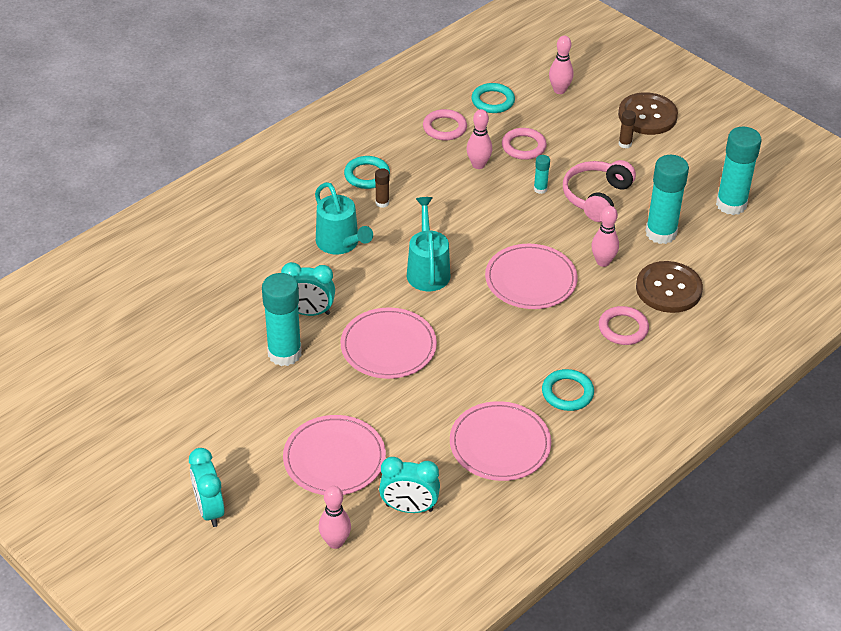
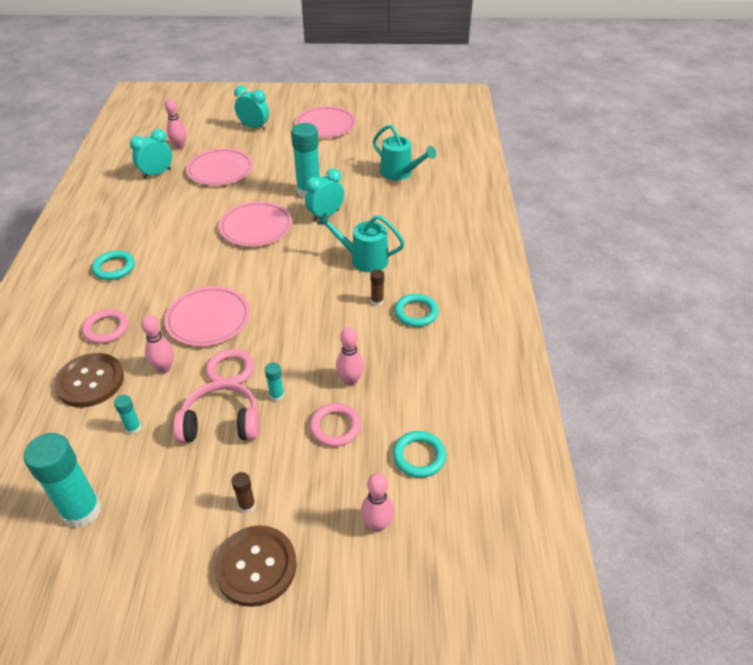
camera: 135 degrees right, 0 degrees up
turquoise watering can [407,197,450,291] -> turquoise watering can moved to [373,124,436,180]
pink ring [423,109,467,140] -> pink ring moved to [206,349,254,384]
pink plate [450,401,551,481] -> pink plate moved to [295,106,356,138]
pink headphones [563,160,636,222] -> pink headphones turned 75 degrees counterclockwise [173,381,259,443]
turquoise glue stick [646,155,689,244] -> turquoise glue stick [114,395,141,434], size x0.45

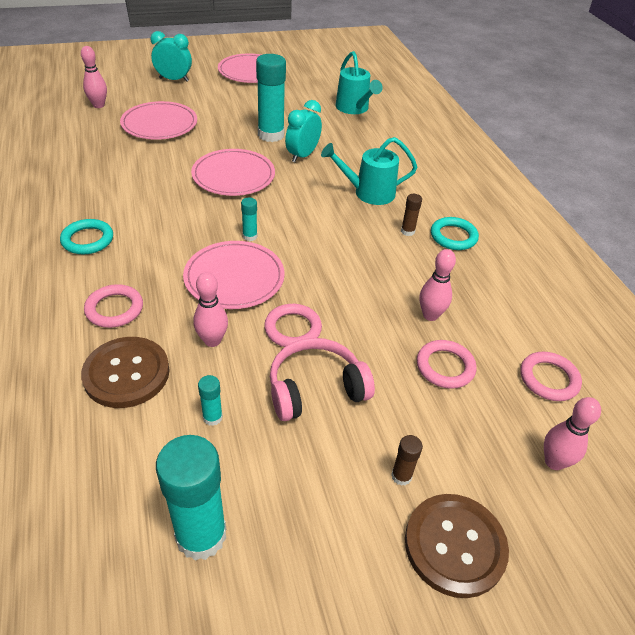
camera: 20 degrees left, 0 degrees up
turquoise clock [130,129,172,179] -> none
turquoise glue stick [265,363,284,402] -> turquoise glue stick moved to [241,198,257,241]
turquoise watering can [373,124,436,180] -> turquoise watering can turned 45 degrees clockwise [336,51,383,114]
turquoise ring [393,431,446,478] -> pink ring [520,352,582,401]

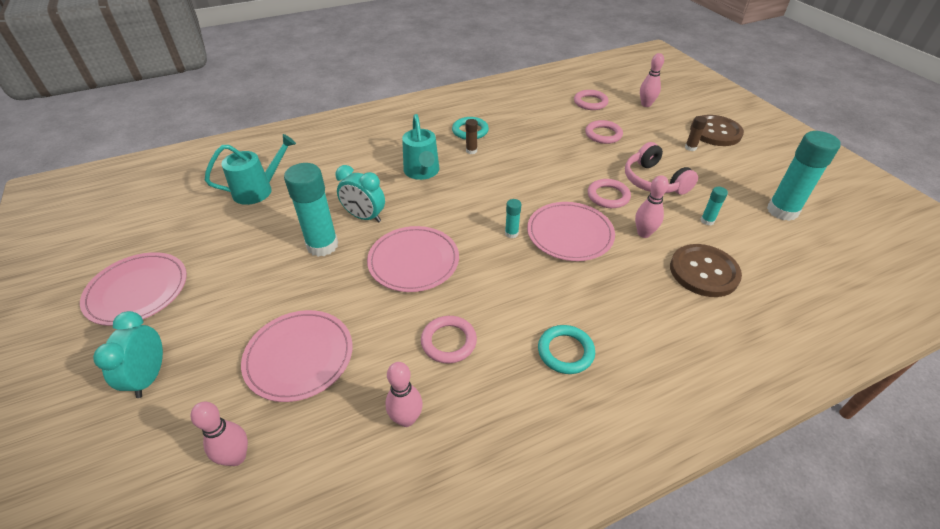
camera: 95 degrees left, 0 degrees up
pink ring [84,284,143,328] -> pink ring moved to [421,316,477,363]
pink bowling pin [419,249,456,321] -> pink bowling pin moved to [385,362,423,427]

